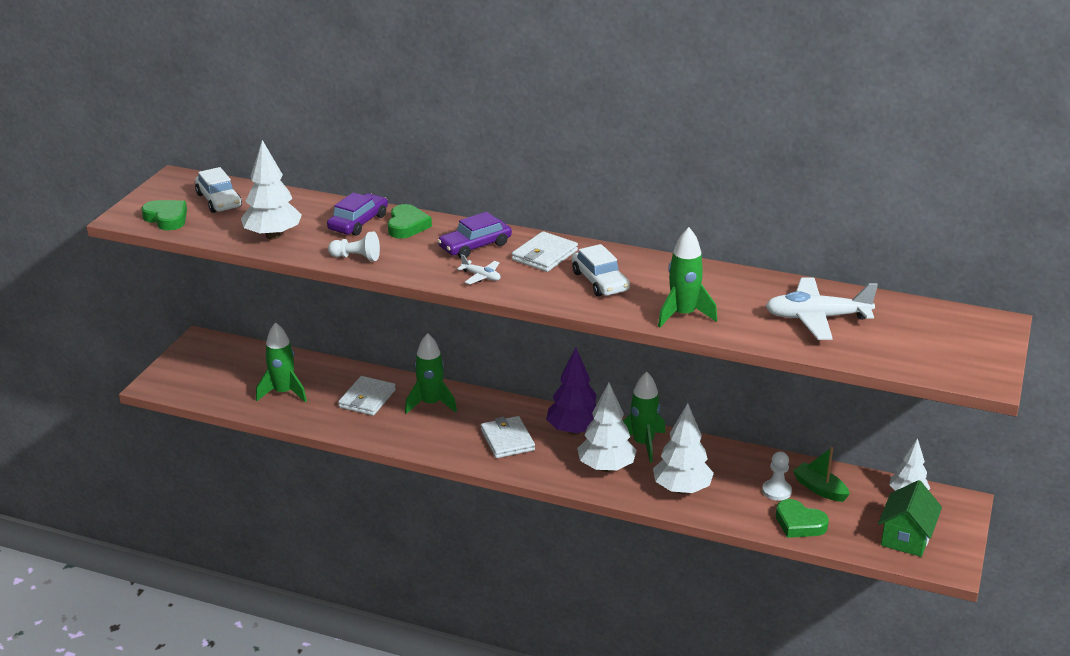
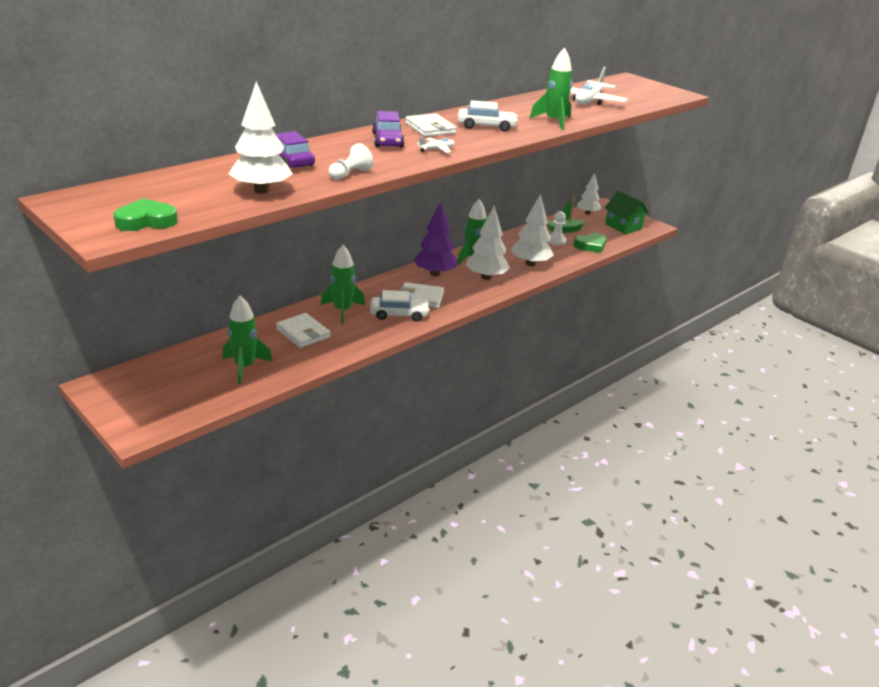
camera: 65 degrees left, 0 degrees up
white car [195,167,242,213] -> white car moved to [370,290,430,321]
green heart [388,204,432,239] -> none

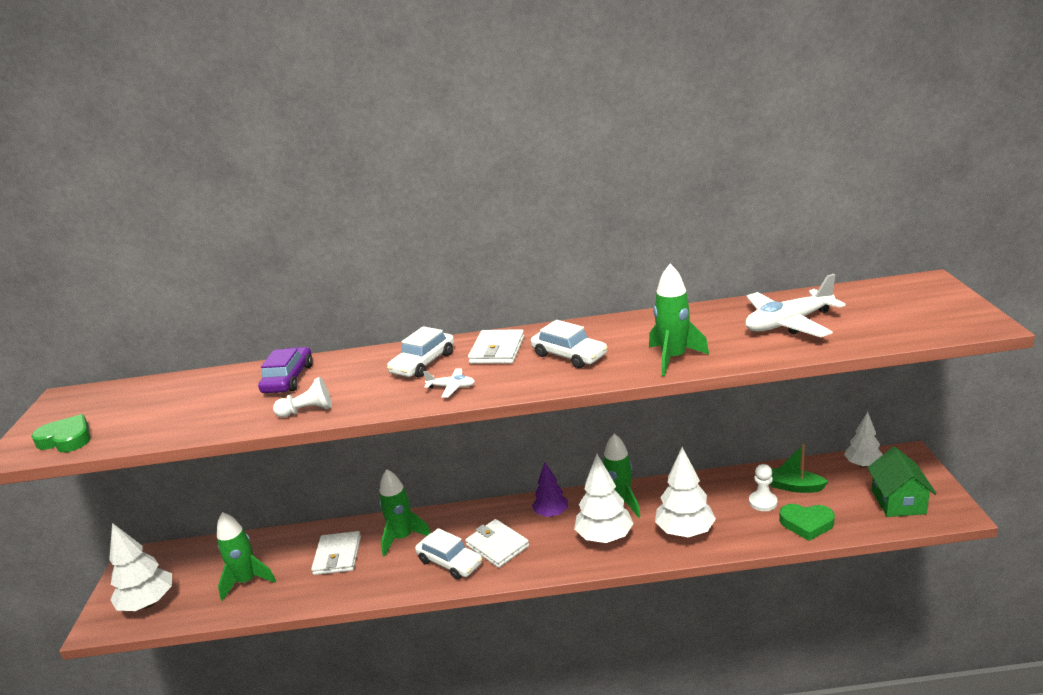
camera: 45 degrees right, 5 degrees down
white tree [229,81,293,194] -> white tree moved to [109,523,172,611]
purple car [372,111,405,148] -> white car [387,326,454,378]
purple tree [414,202,458,276] -> purple tree [532,463,568,517], size x0.66

